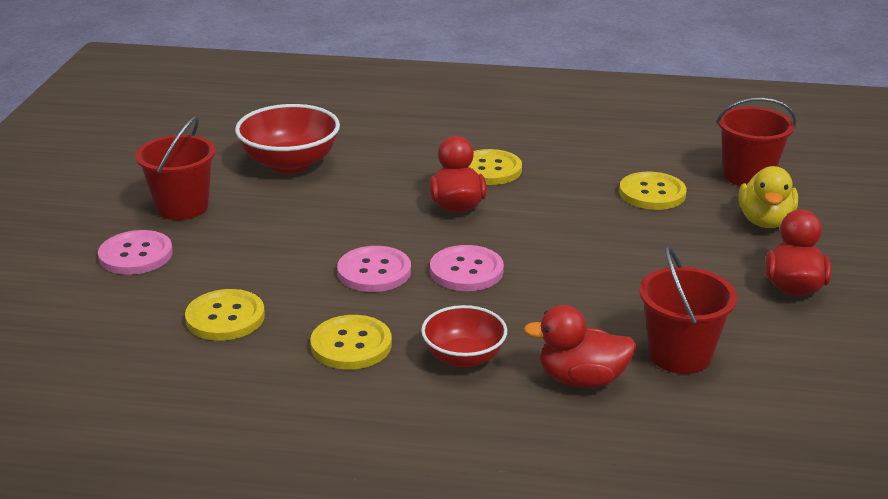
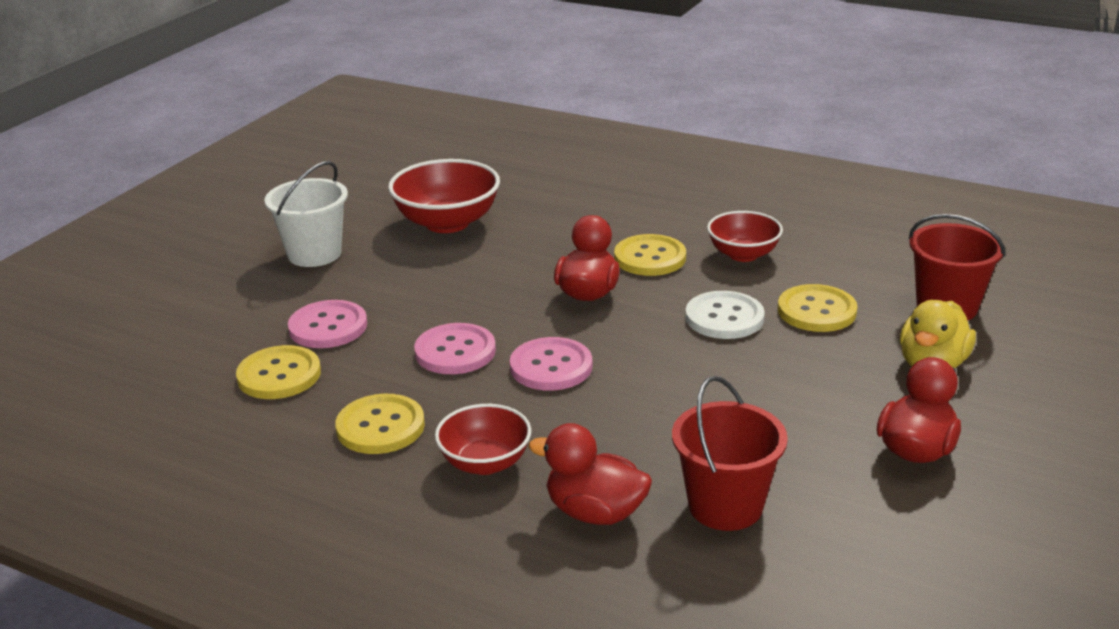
camera: 20 degrees right, 0 degrees up
pink button [98,230,173,275] -> pink button moved to [288,300,367,348]
red bucket [135,116,216,220] -> white bucket [264,161,348,267]
none -> white button [685,291,765,339]
none -> red bowl [707,211,783,262]

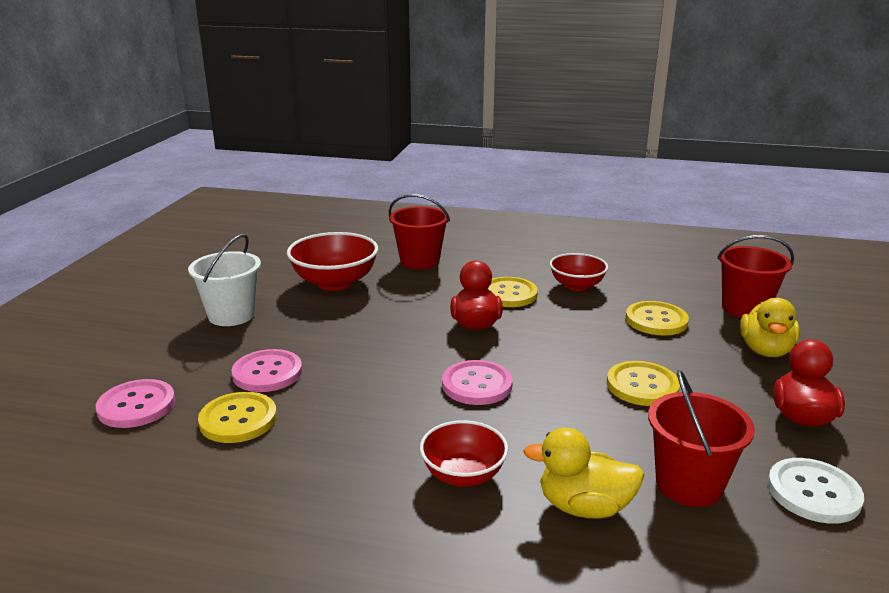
camera: 15 degrees left, 5 degrees down
yellow button [335,394,425,454] -> yellow button moved to [607,361,680,406]
pink button [414,323,496,374] -> pink button moved to [96,379,175,428]
red duck [528,423,652,525] -> yellow duck [524,427,644,519]
white button [685,291,765,339] -> white button moved to [768,458,864,524]
none -> red bucket [389,194,450,269]

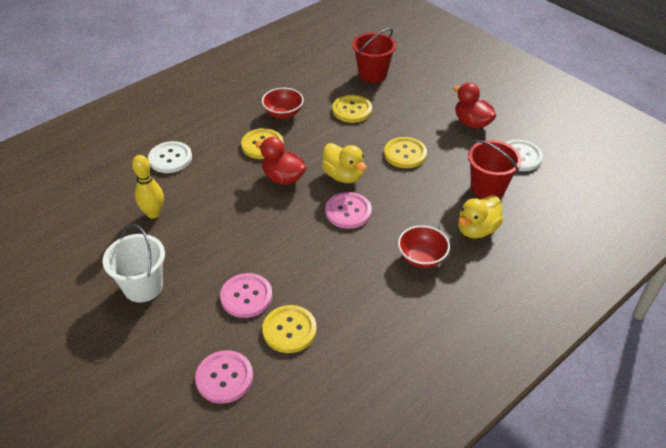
camera: 55 degrees left, 20 degrees up
red bowl [287,232,378,291] -> yellow bowling pin [132,155,164,219]
red bucket [389,194,450,269] -> white button [148,141,192,173]
yellow duck [740,298,800,357] -> yellow duck moved to [321,143,367,183]

